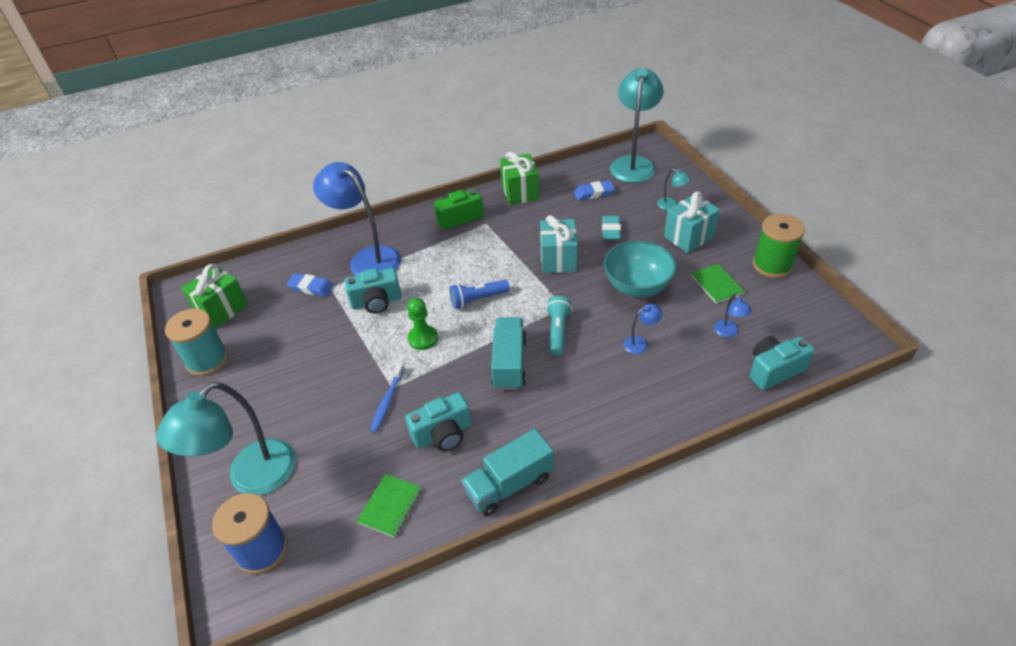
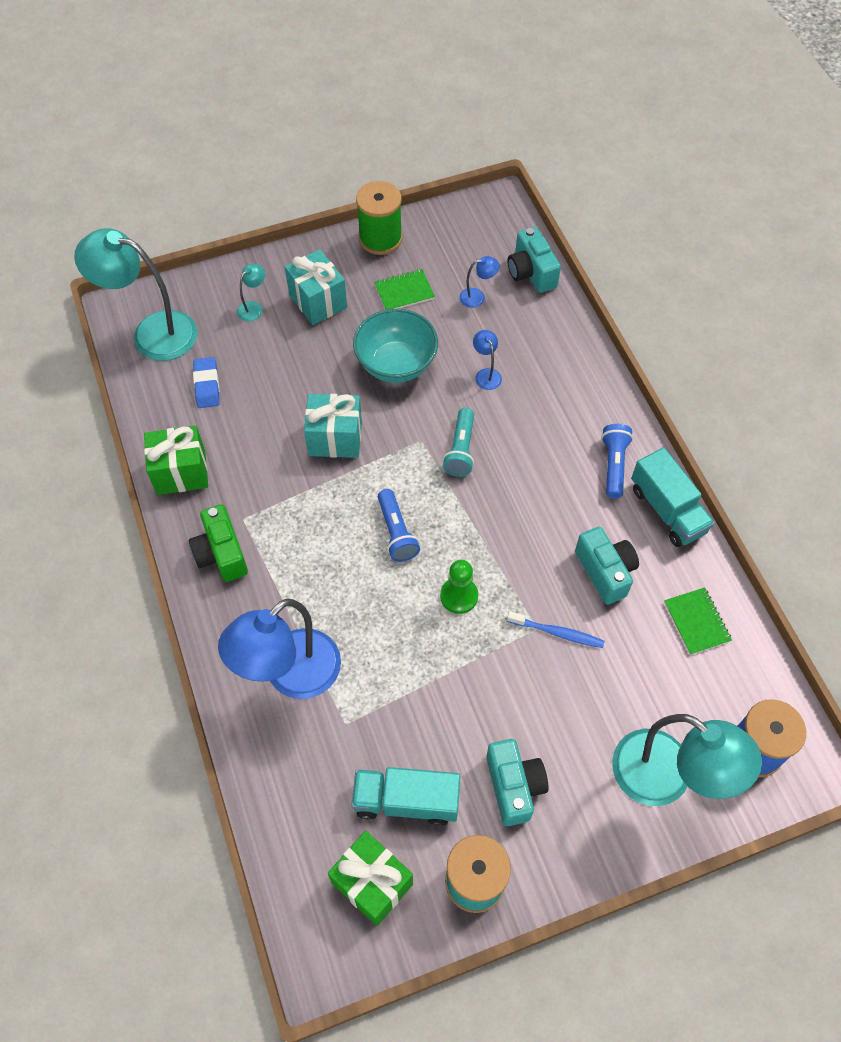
camera: 90 degrees left, 15 degrees up
blue eraser [287,273,334,297] -> none
turquoise camera [344,268,402,314] -> turquoise camera moved to [486,739,549,826]
green notebook [357,474,422,538] -> green notebook turned 45 degrees clockwise [664,587,732,655]
turquoise truck [491,317,527,390] -> turquoise truck moved to [351,767,460,826]
turquoise flashlight [546,296,572,356] -> turquoise flashlight turned 90 degrees counterclockwise [443,408,474,477]
turquoise eraser [602,216,621,240] -> none
none -> blue flashlight [601,424,633,498]

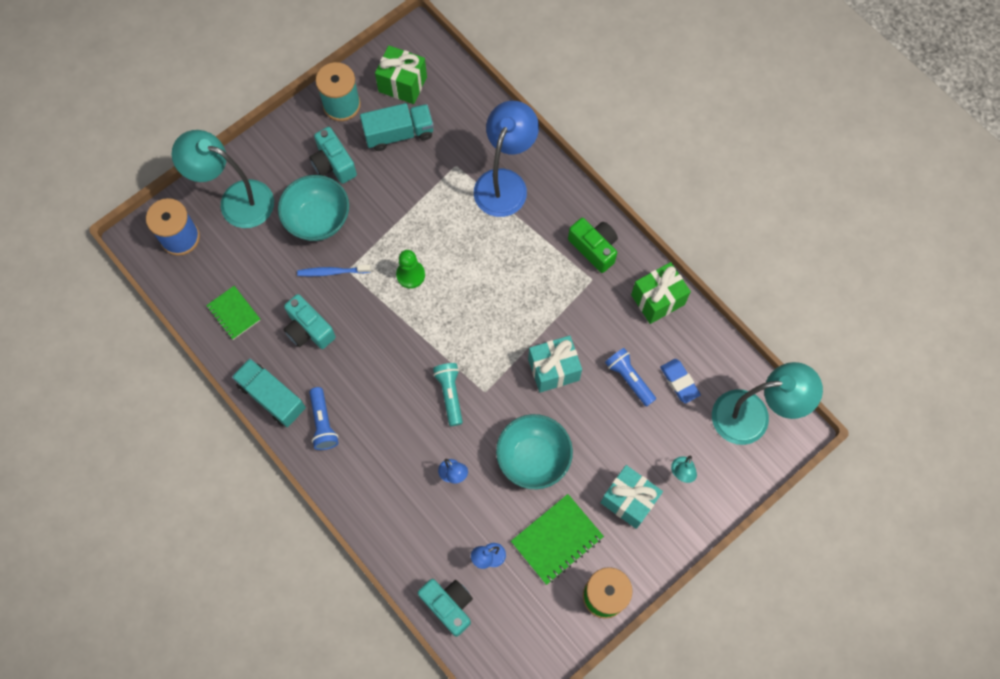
camera: 160 degrees right, 10 degrees up
green notebook [374,269,435,310] -> green notebook [511,494,604,585], size x1.53
blue flashlight [378,489,420,562] -> blue flashlight moved to [605,348,656,407]
none -> turquoise bowl [278,175,349,241]

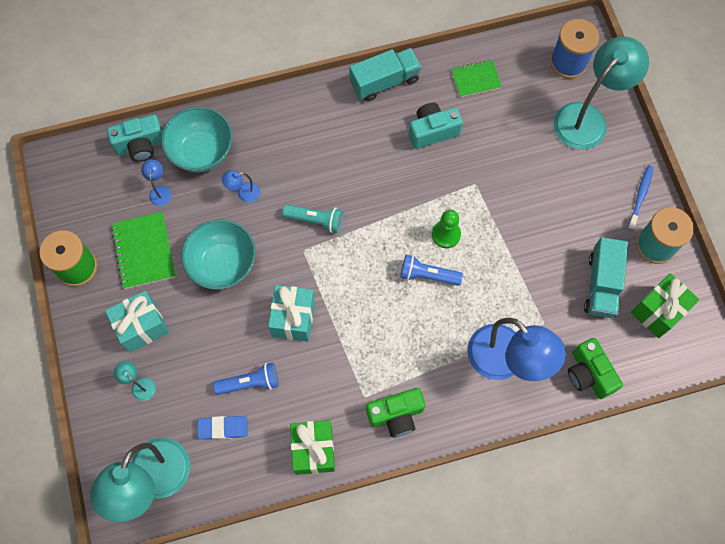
camera: 115 degrees right, 0 degrees up
turquoise bowl [278,175,349,241] -> turquoise bowl moved to [161,107,233,172]
blue toothbrush [297,265,371,276] -> blue toothbrush moved to [627,165,654,230]
turquoise camera [309,127,357,184] -> none
blue flashlight [309,387,339,450] -> blue flashlight moved to [400,255,463,286]
none -> green camera [568,338,623,399]

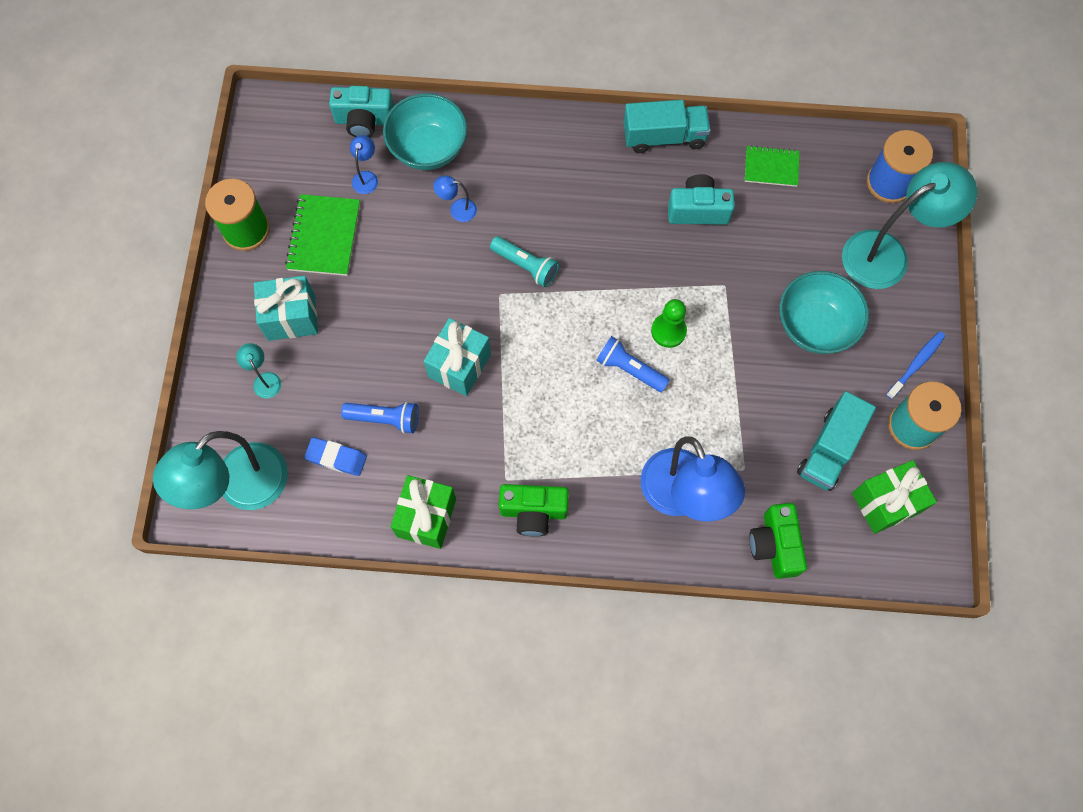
camera: 20 degrees right, 0 degrees up
turquoise bowl [181,219,256,290] -> turquoise bowl moved to [779,271,869,354]

